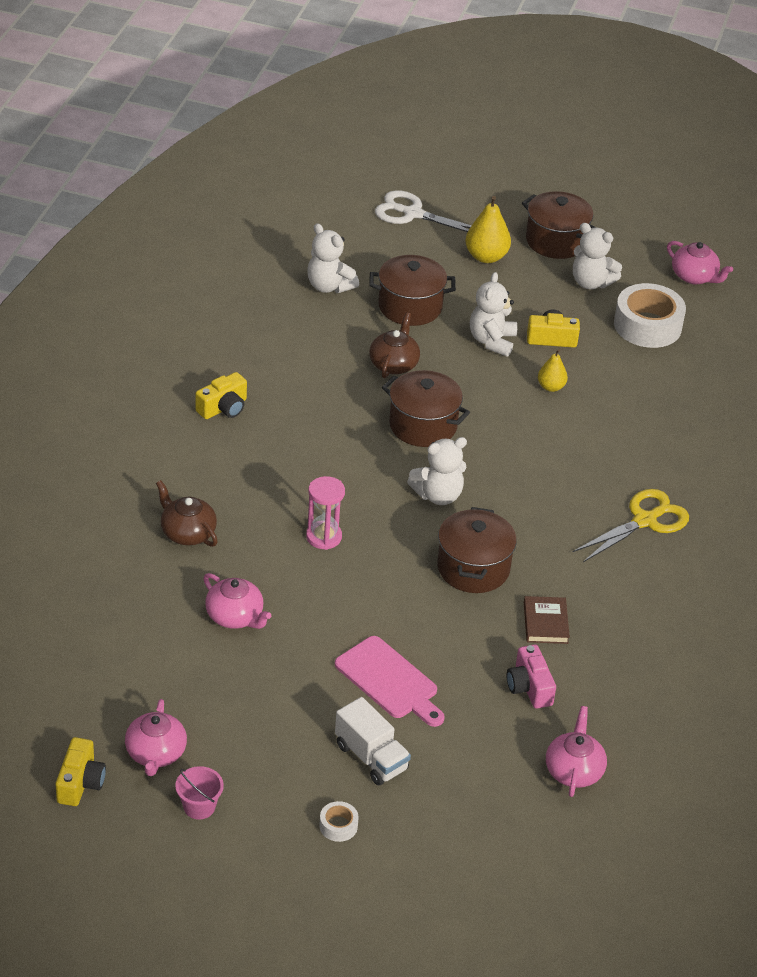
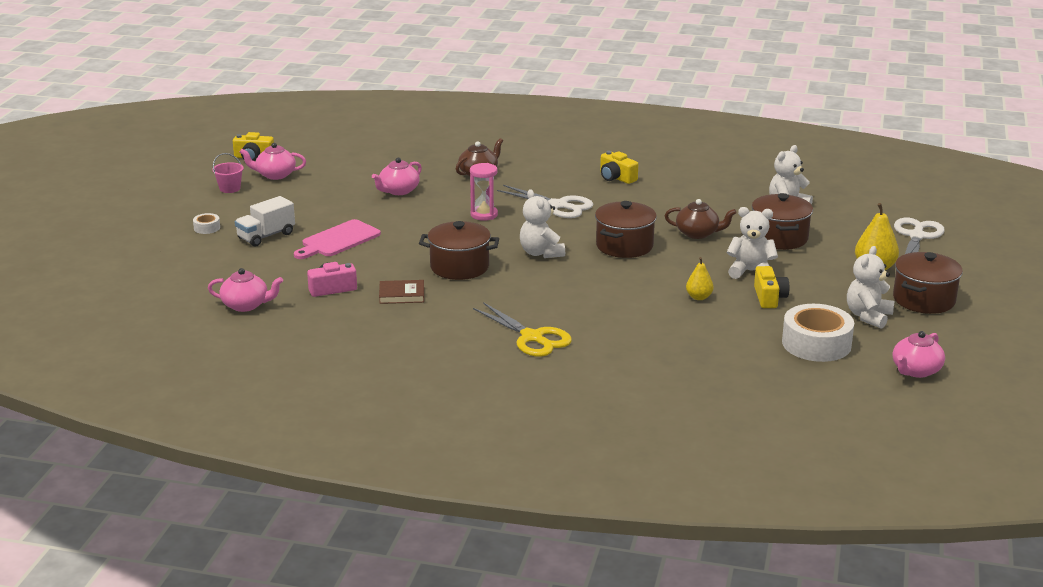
camera: 90 degrees right, 15 degrees down
none -> white scissors [497,185,593,218]

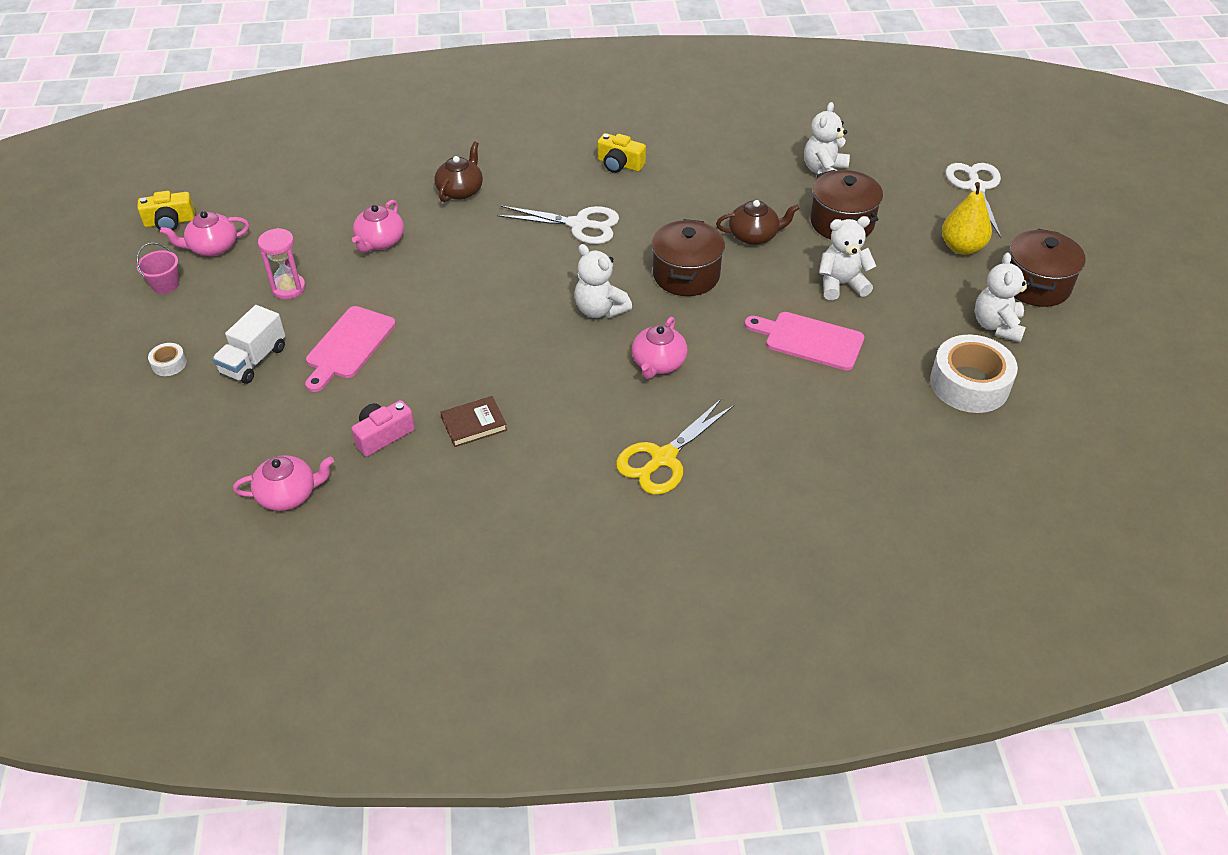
camera: 20 degrees left, 20 degrees up
brown pot [419,221,499,280] -> none
pink hourglass [470,163,498,221] -> pink hourglass moved to [258,228,306,300]
yellow scissors [473,302,572,357] -> yellow scissors turned 105 degrees clockwise [616,398,734,495]
yellow pear [686,257,714,300] -> pink cutting board [745,312,864,371]
yellow camera [754,266,789,308] -> none
pink teapot [893,331,945,378] -> pink teapot moved to [632,317,688,379]

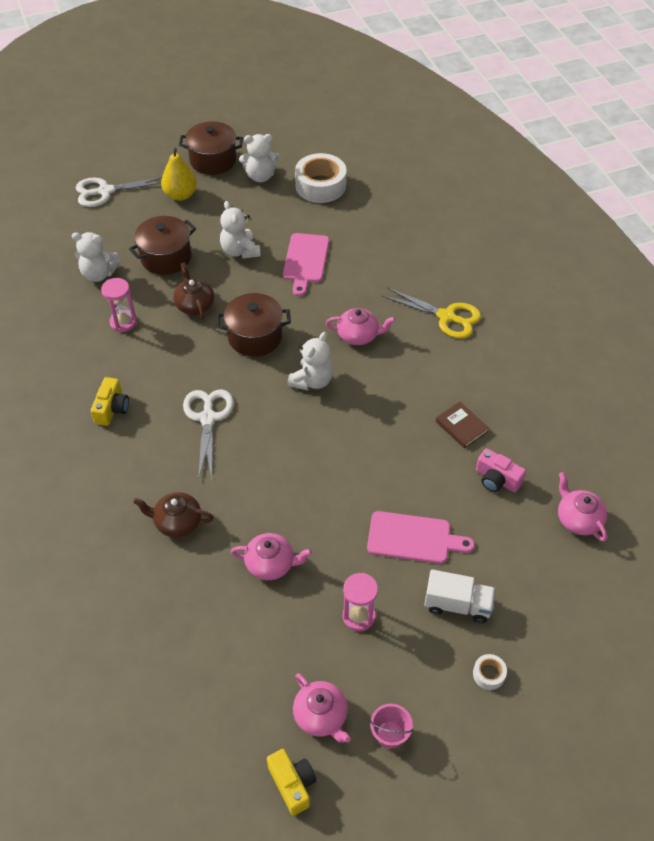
camera: 105 degrees left, 5 degrees up
none -> pink hourglass [101,278,137,332]

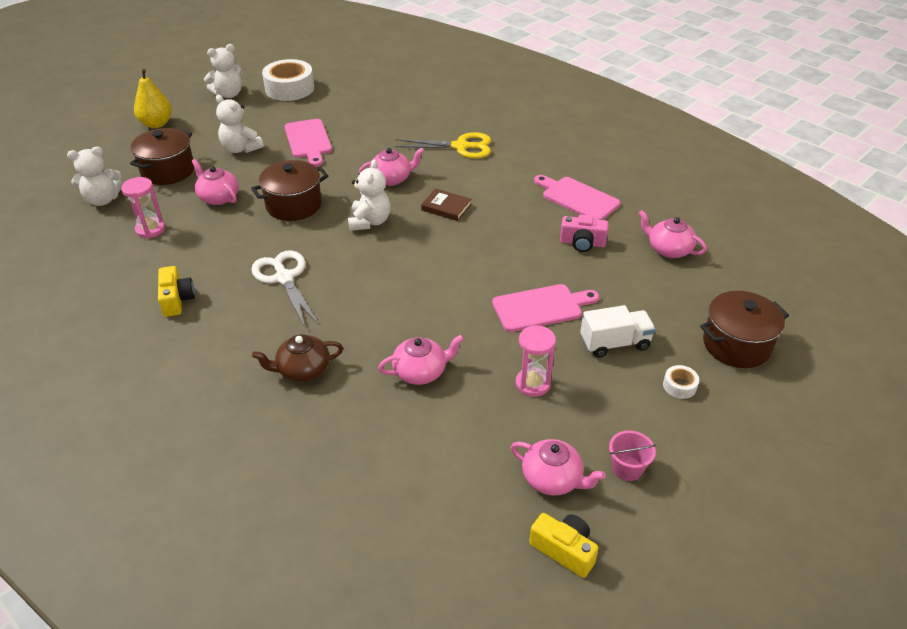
camera: 25 degrees left, 10 degrees down
white scissors [76,177,162,207] -> none
brown teapot [173,263,214,319] -> pink teapot [192,159,239,205]
brown pot [179,121,243,175] -> brown pot moved to [700,291,789,368]
brown book [436,402,489,449] -> brown book moved to [421,188,471,221]
none -> pink cutting board [534,175,620,220]

